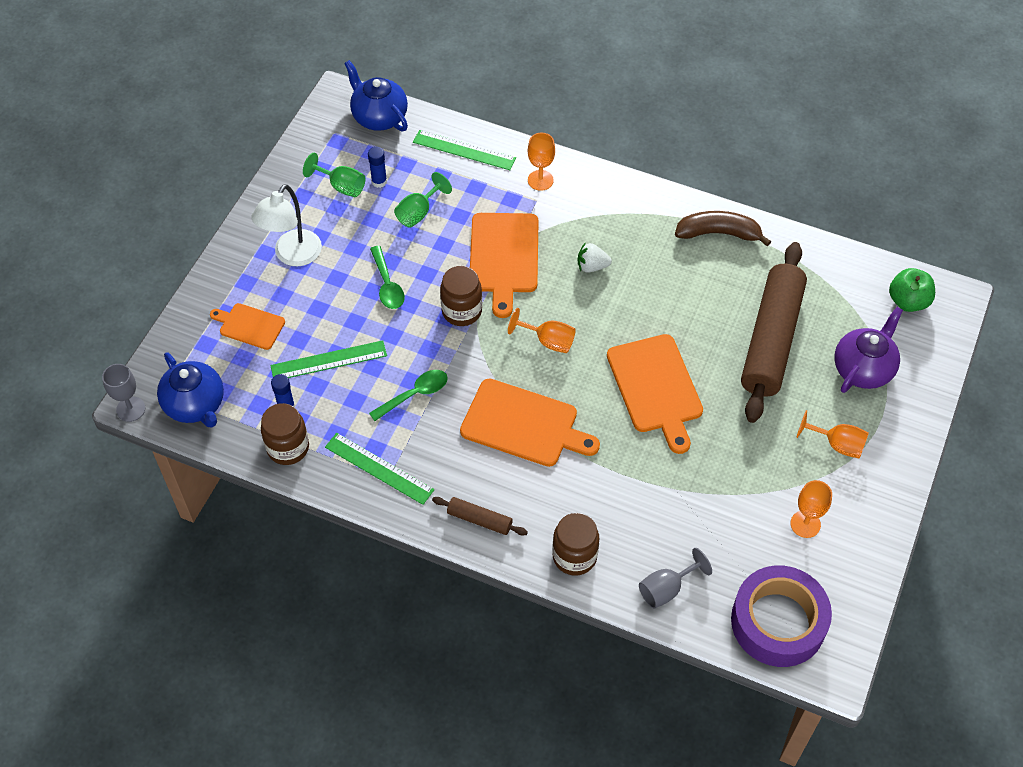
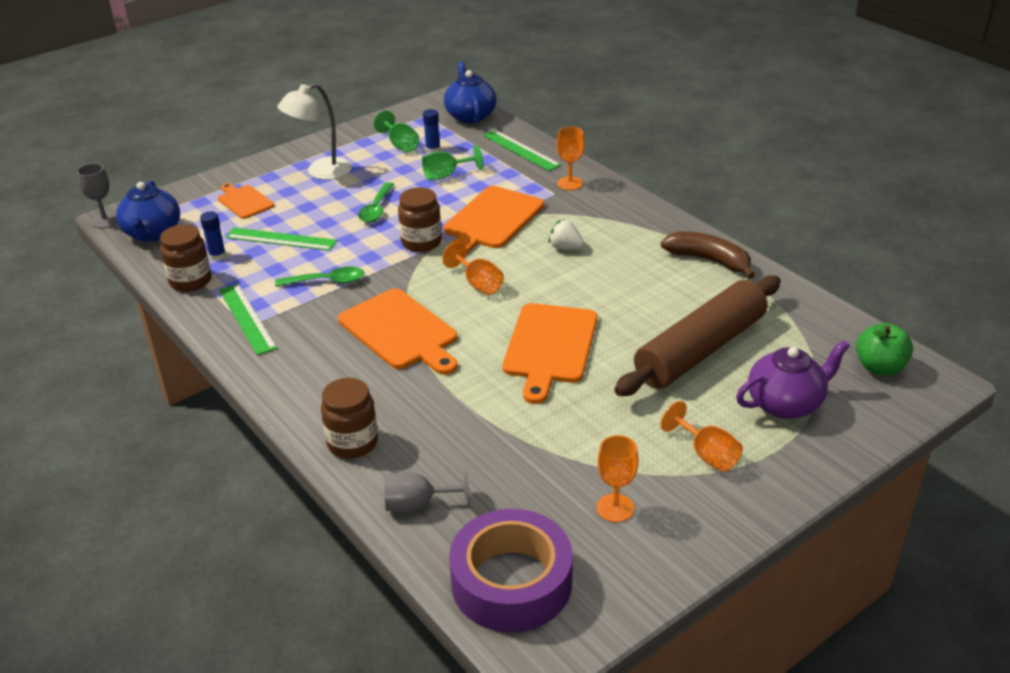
camera: 30 degrees right, 20 degrees down
brown rolling pin [432,497,528,536] -> none

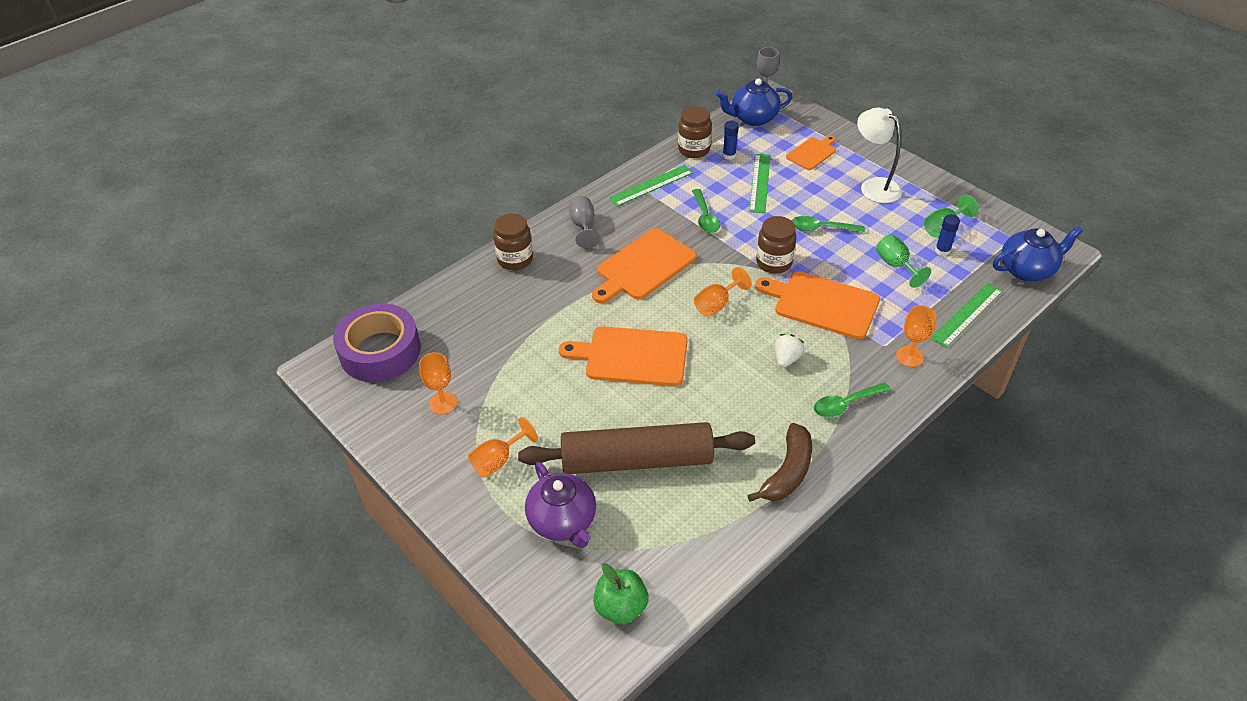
camera: 85 degrees right, 10 degrees up
grey goblet [384,469,470,512] -> grey goblet moved to [569,196,600,248]
brown rolling pin [614,275,781,396] -> brown rolling pin turned 45 degrees counterclockwise [518,422,755,474]
none -> green spoon [814,382,891,417]

